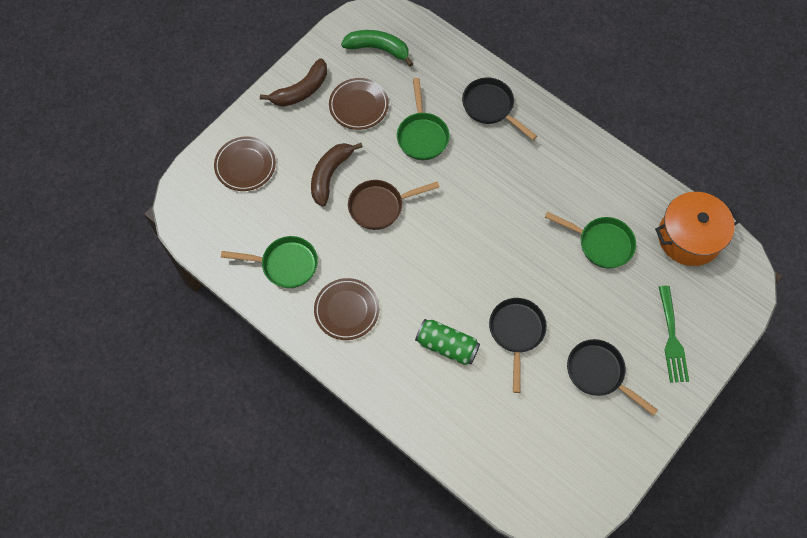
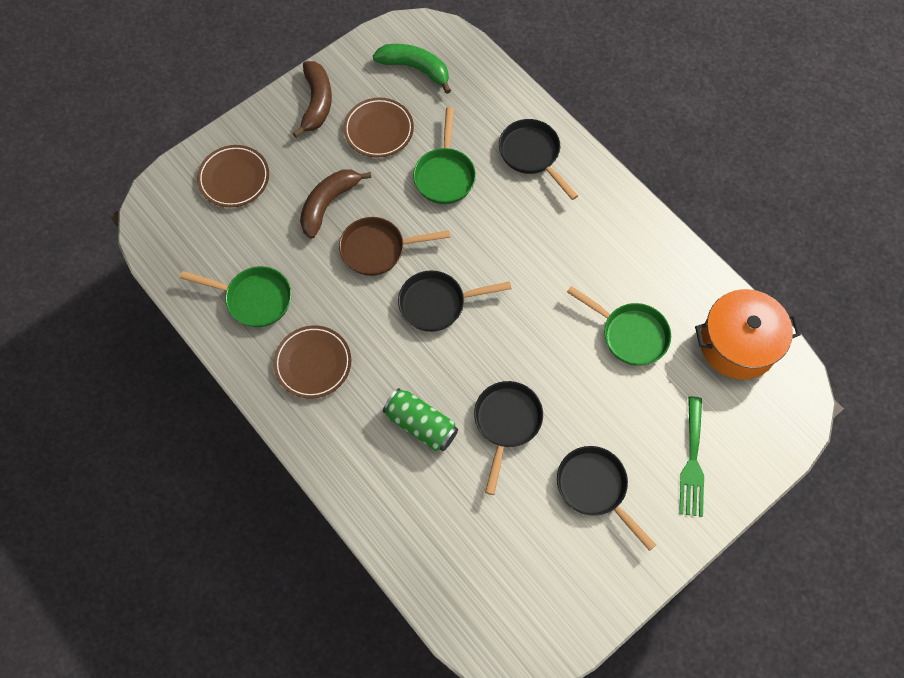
camera: 10 degrees right, 0 degrees up
brown banana [260,58,327,107] -> brown banana turned 60 degrees counterclockwise [293,61,332,138]
none -> black pan [398,270,511,332]

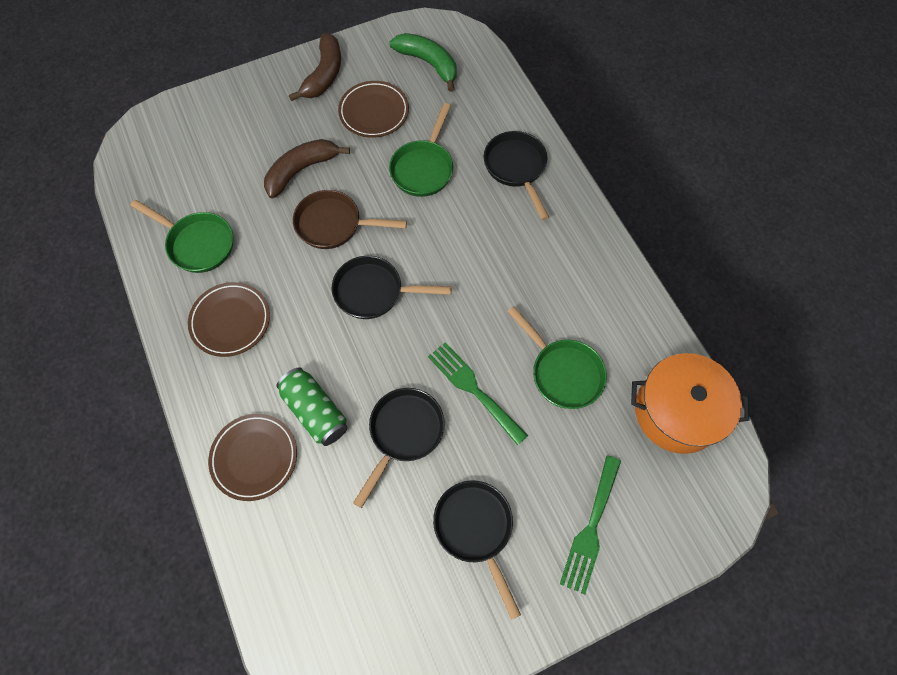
camera: 15 degrees right, 0 degrees up
brown plate [197,145,269,207] -> brown plate moved to [208,414,297,501]
none -> green fork [428,342,528,446]

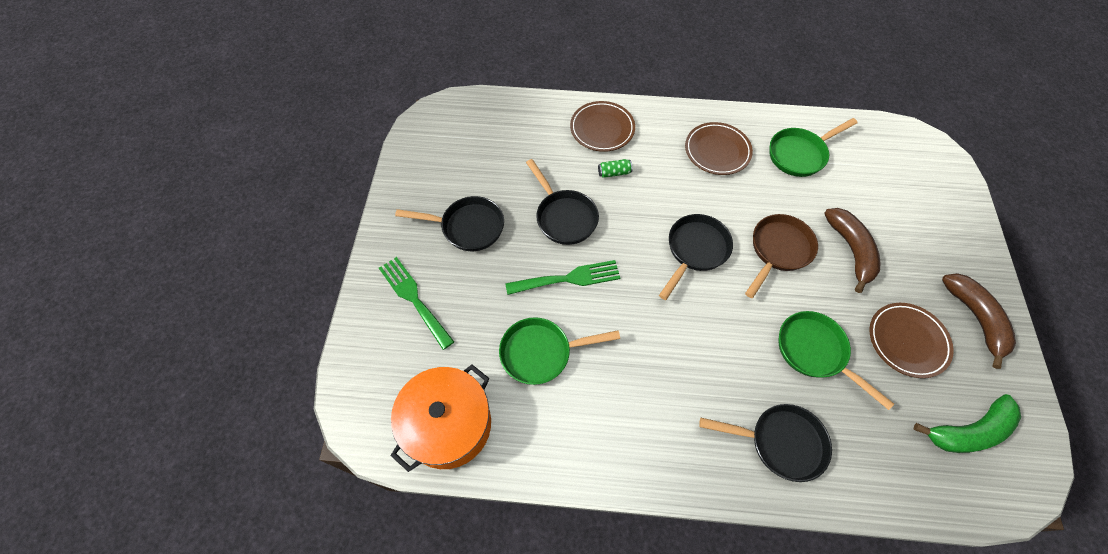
camera: 120 degrees right, 5 degrees down
green can [276,367,348,446] -> green can [598,159,633,178], size x0.52
brown banana [289,33,341,101] -> brown banana turned 150 degrees counterclockwise [942,273,1016,369]

